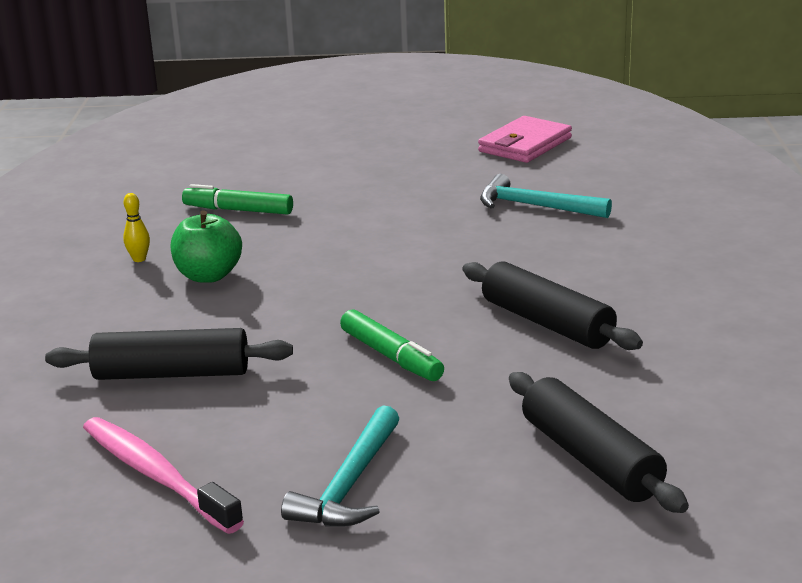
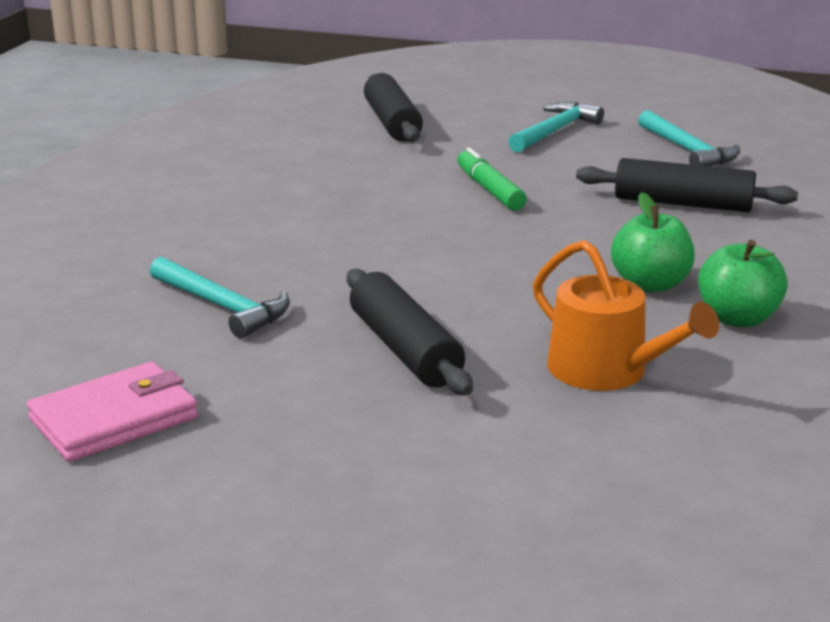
camera: 165 degrees left, 0 degrees up
pink toothbrush [83,417,244,534] -> turquoise hammer [638,110,740,166]
yellow bowling pin [123,193,150,262] -> green apple [698,240,788,327]
green marker [182,184,293,215] -> orange watering can [533,240,719,391]
black rolling pin [463,261,643,350] -> black rolling pin moved to [347,269,473,395]

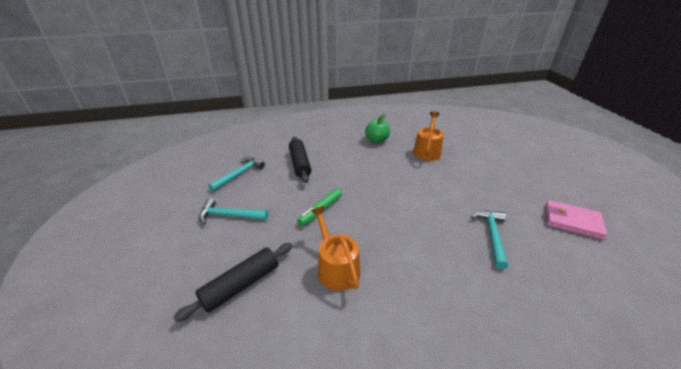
camera: 120 degrees left, 10 degrees up
black rolling pin [347,269,473,395] -> none
green apple [611,192,695,292] -> none
none -> orange watering can [311,206,360,291]

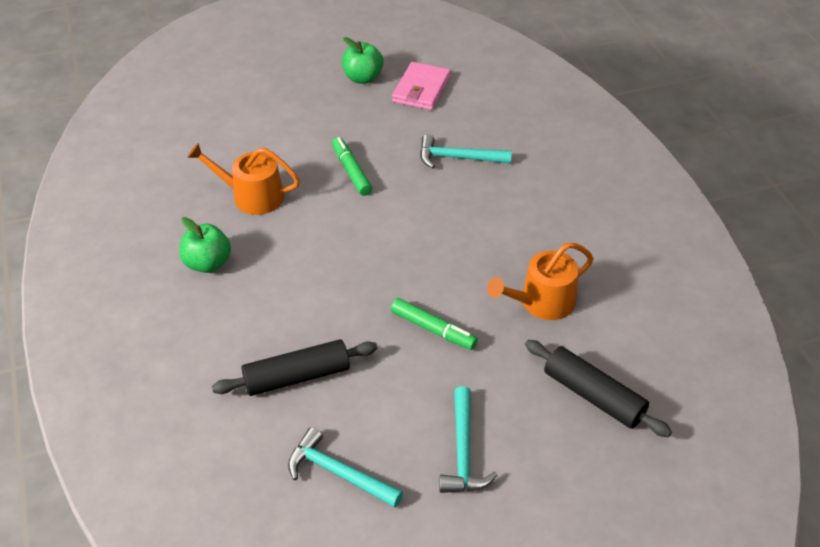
camera: 95 degrees left, 10 degrees up
none -> green marker [332,137,372,196]
none -> green apple [342,37,384,84]

